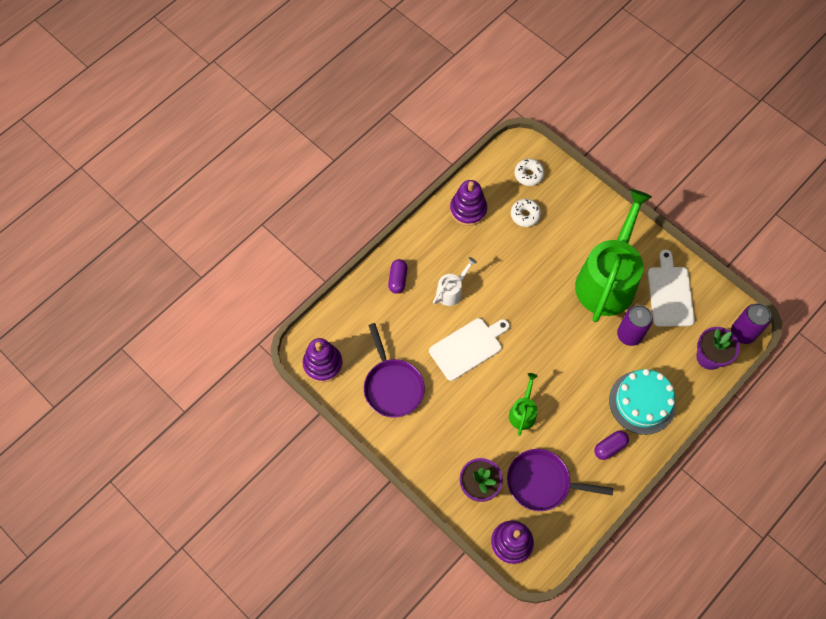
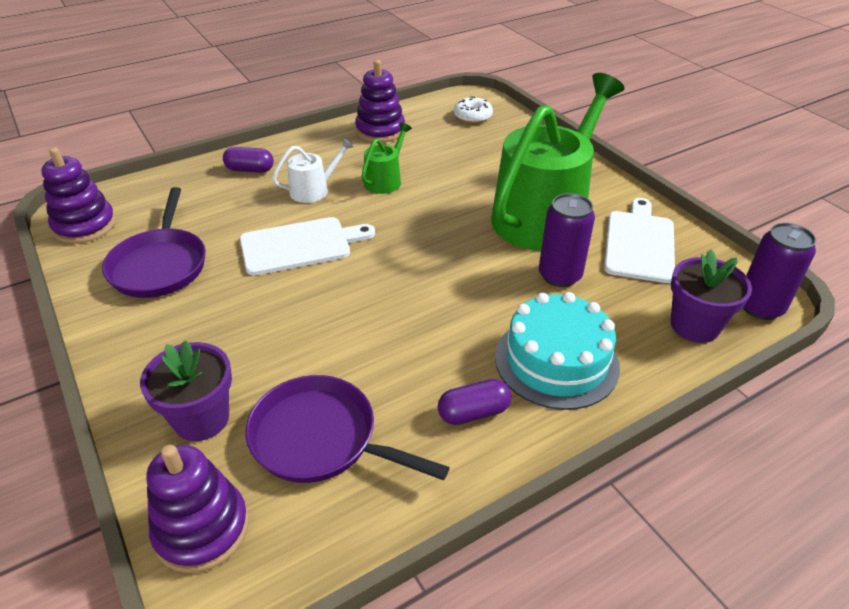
camera: 15 degrees right, 25 degrees down
purple capsule [388,259,407,294] -> purple capsule turned 75 degrees clockwise [223,147,274,173]
green watering can [509,373,538,436] -> green watering can moved to [361,122,412,194]
white donut [511,199,541,227] -> none

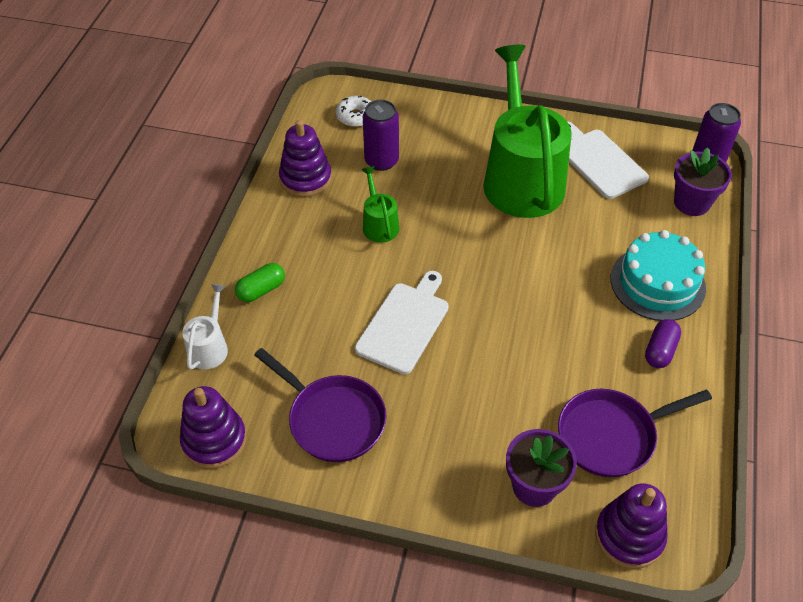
camera: 45 degrees left, 10 degrees up
purple capsule [223,147,274,173] -> green capsule [235,263,285,302]
white watering can [272,137,354,203] -> white watering can moved to [182,284,228,370]
purple can [539,193,595,287] -> purple can moved to [363,100,399,171]

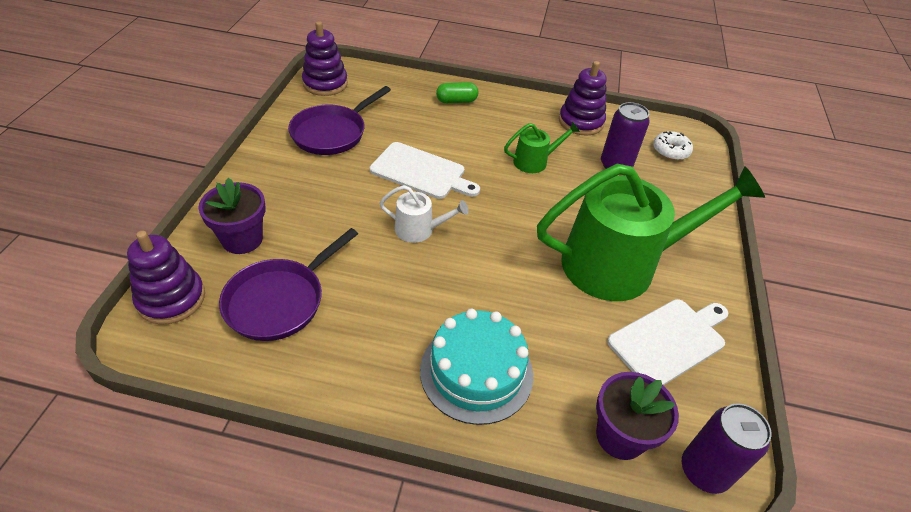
camera: 85 degrees right, 5 degrees down
white watering can [182,284,228,370] -> white watering can moved to [379,185,469,243]
green capsule [235,263,285,302] -> green capsule turned 60 degrees counterclockwise [436,82,478,103]
purple pan [558,389,712,477] -> purple pan turned 120 degrees counterclockwise [219,228,358,341]
purple capsule [645,319,681,368] -> none

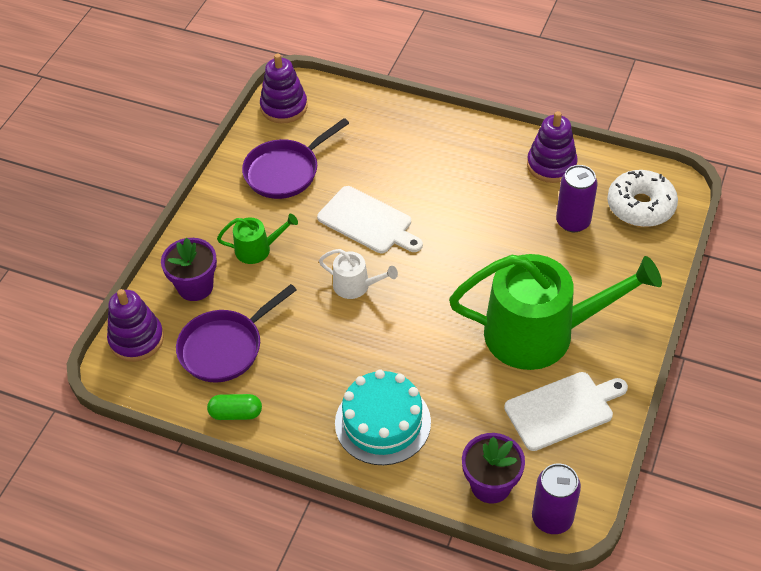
camera: 15 degrees right, 5 degrees up
green capsule [436,82,478,103] -> green capsule moved to [207,394,262,420]
green watering can [504,121,580,173] -> green watering can moved to [217,214,298,264]
white donut [653,131,693,160] -> white donut [607,170,678,227], size x1.65

